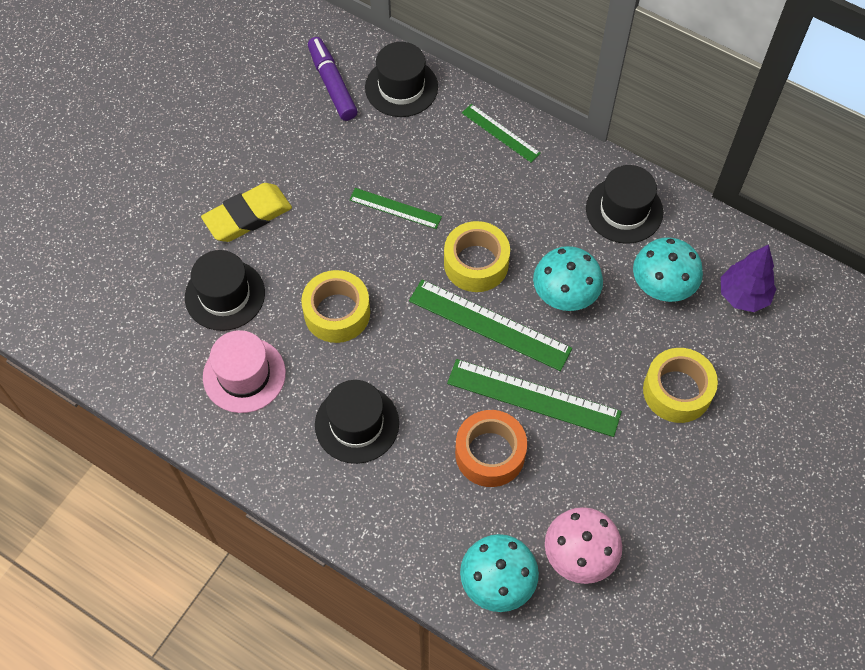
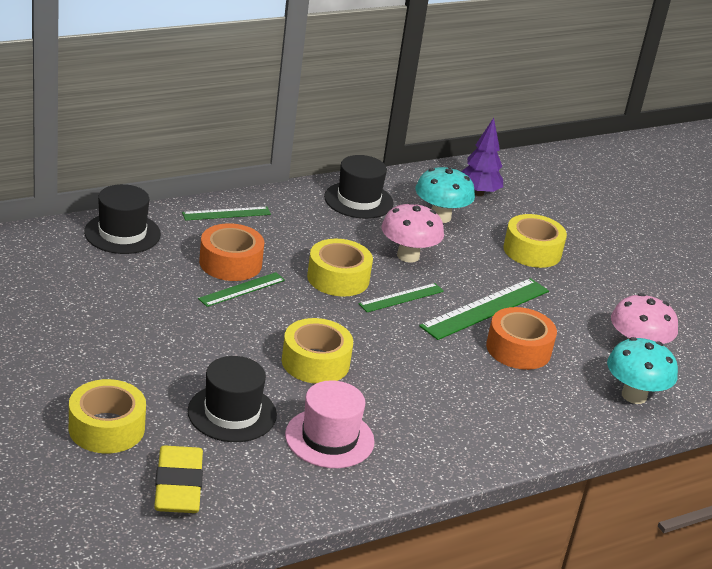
camera: 65 degrees left, 30 degrees down
yellow eraser [201,183,292,242] -> yellow eraser moved to [154,446,203,513]
purple marker [308,37,358,121] -> none
black hat [315,380,399,464] -> none
green ruler [409,280,572,371] -> green ruler [359,283,444,312], size x0.58
turquoise mushroom [533,246,603,311] -> pink mushroom [381,202,444,263]
none -> yellow tape [69,379,146,453]
none -> orange tape [199,223,264,281]

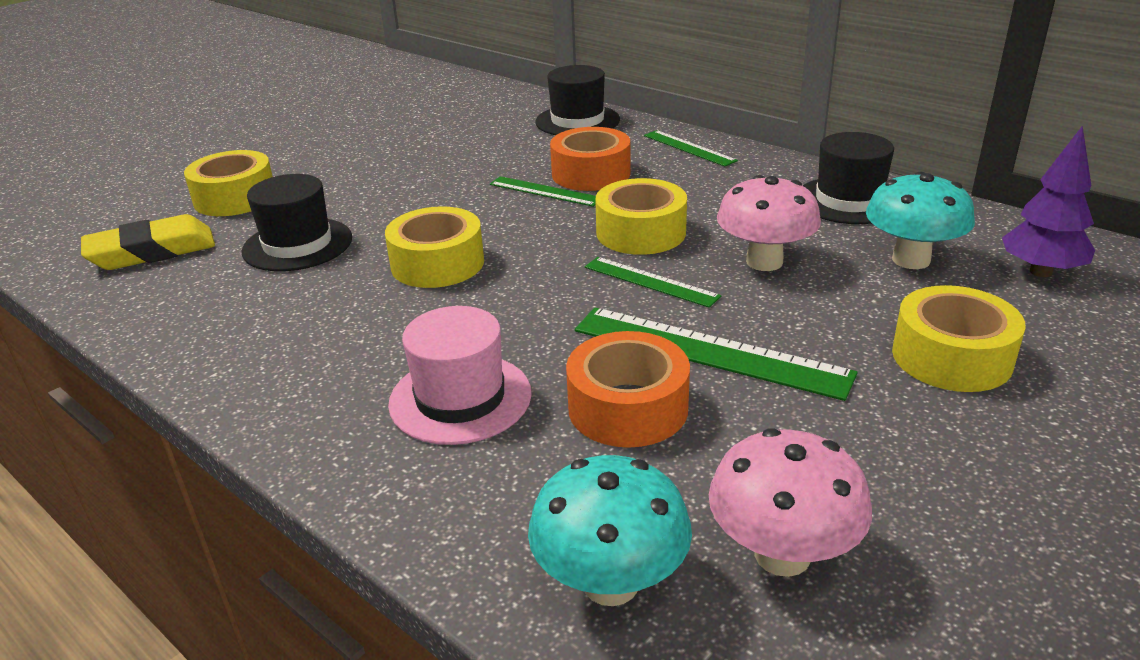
camera: 75 degrees right, 0 degrees up
pink hat [285,380,375,468] -> pink hat moved to [388,306,532,445]

